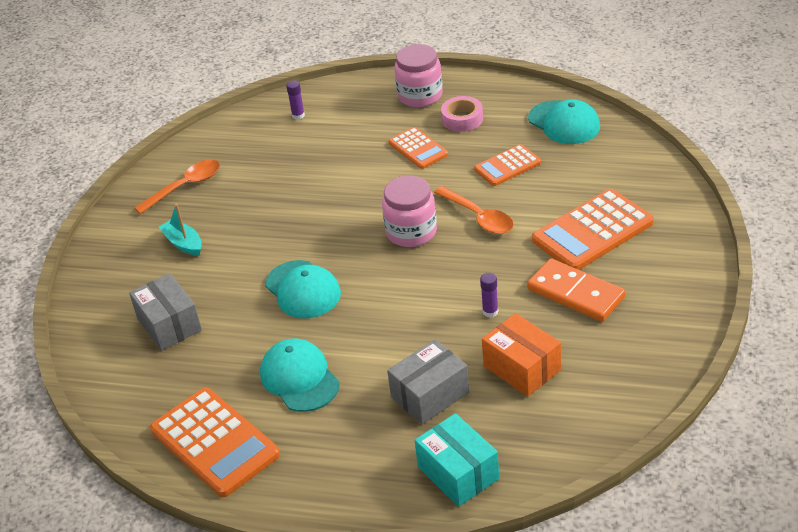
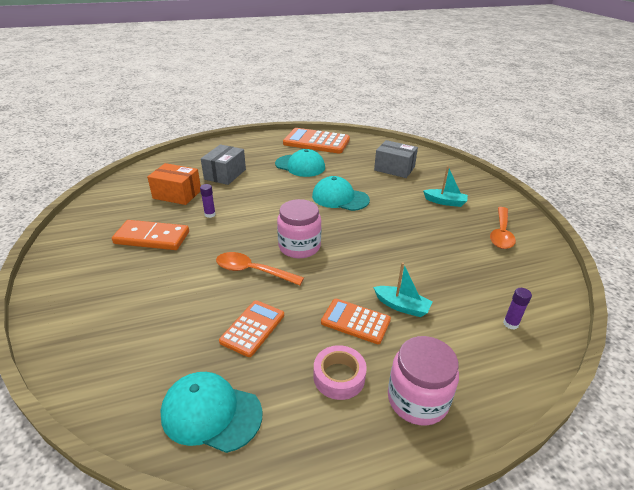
camera: 145 degrees right, 5 degrees down
turquoise box [415,413,499,507] -> none
orange calculator [532,189,654,270] -> none
none -> turquoise boat [373,262,432,317]

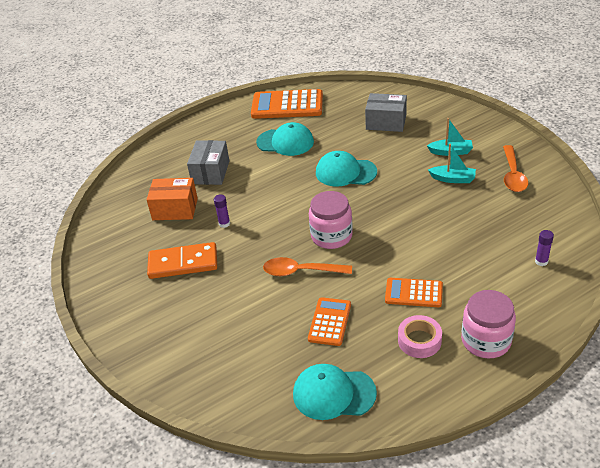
camera: 10 degrees left, 5 degrees up
turquoise boat [373,262,432,317] -> turquoise boat moved to [428,144,476,183]

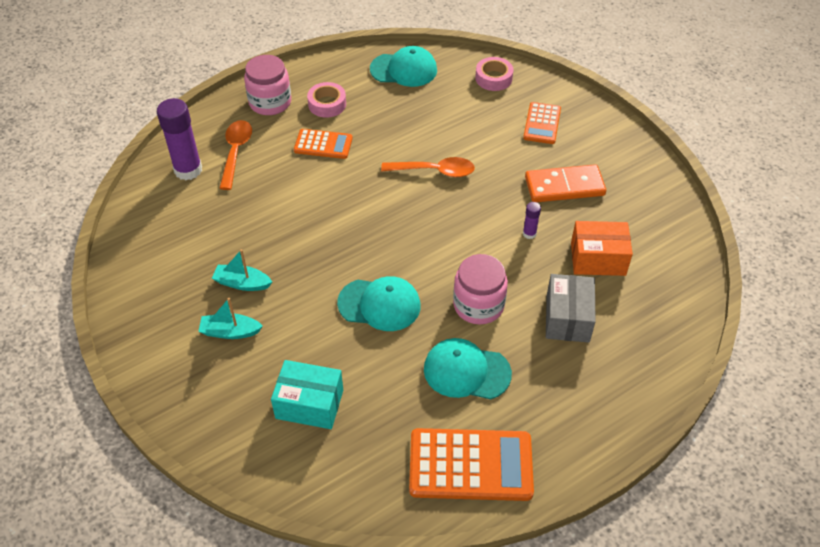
camera: 175 degrees right, 10 degrees up
orange calculator [308,297,351,346] -> orange calculator moved to [523,102,561,144]
pink jar [309,191,353,249] -> pink jar moved to [453,254,508,325]
grey box [365,93,407,132] -> turquoise box [271,360,343,429]
orange spoon [503,145,528,192] -> orange spoon moved to [219,120,252,190]
purple glue stick [535,230,554,266] -> purple glue stick [157,98,202,180], size x2.15
none -> pink tape [475,57,513,91]

